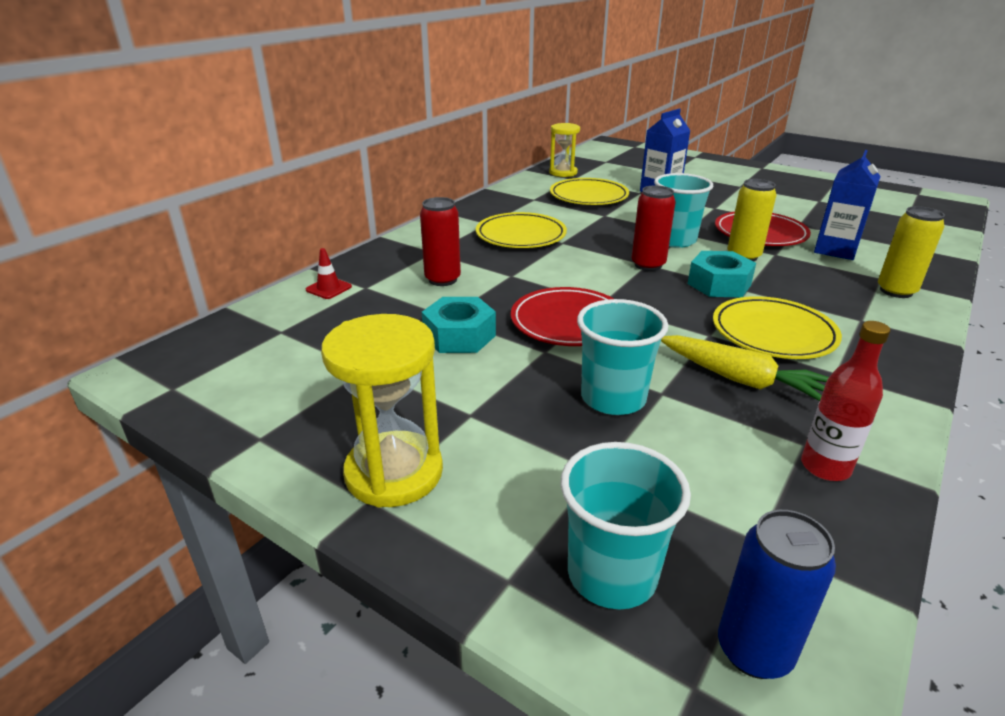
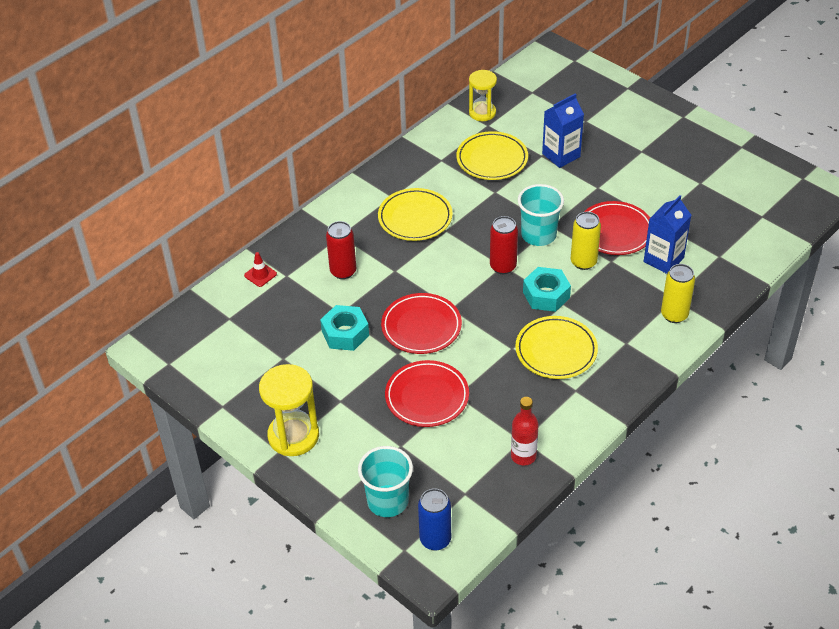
camera: 10 degrees right, 15 degrees up
turquoise cup [577,299,668,415] -> red plate [385,360,469,427]
yellow carrot [661,335,829,401] -> none

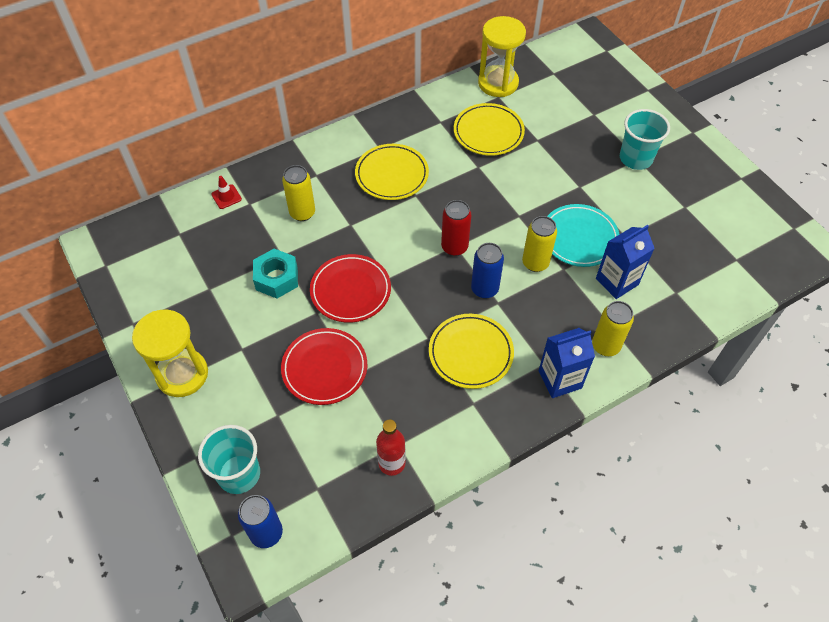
camera: 15 degrees right, 10 degrees up
red can [326,221,356,279] -> yellow can [282,165,315,221]
yellow hourglass [469,70,497,121] -> yellow hourglass [478,16,526,97], size x1.52
turquoise cup [518,184,564,246] -> turquoise cup moved to [620,109,670,170]
turquoise nut [523,267,571,312] -> blue can [471,243,504,299]
blue carton [542,93,584,168] -> blue carton moved to [539,328,595,398]
red plate [584,201,650,255] -> turquoise plate [547,204,620,267]

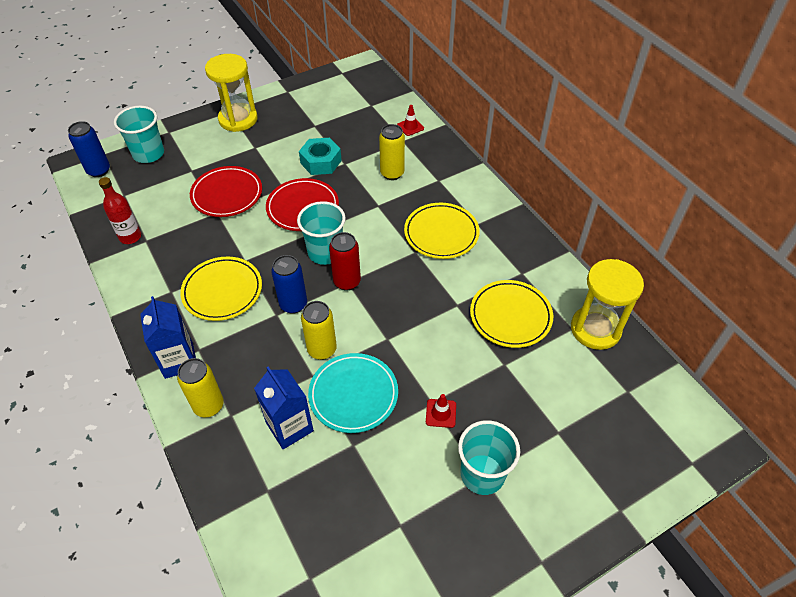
camera: 90 degrees right, 5 degrees down
none -> turquoise cup [297,201,346,265]
none -> red traffic cone [426,394,456,428]

